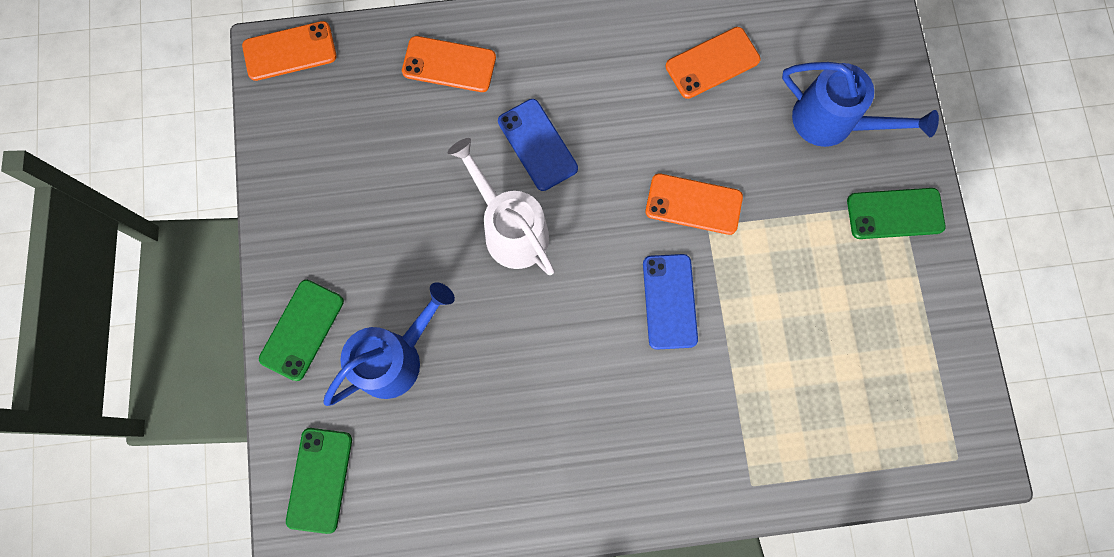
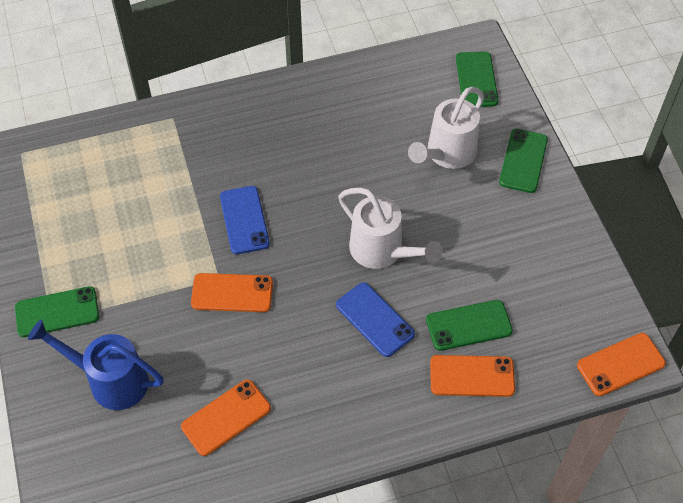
camera: 170 degrees right, 20 degrees down
blue watering can [324,282,455,406] -> white watering can [408,87,484,169]
none -> green phone [426,300,513,351]

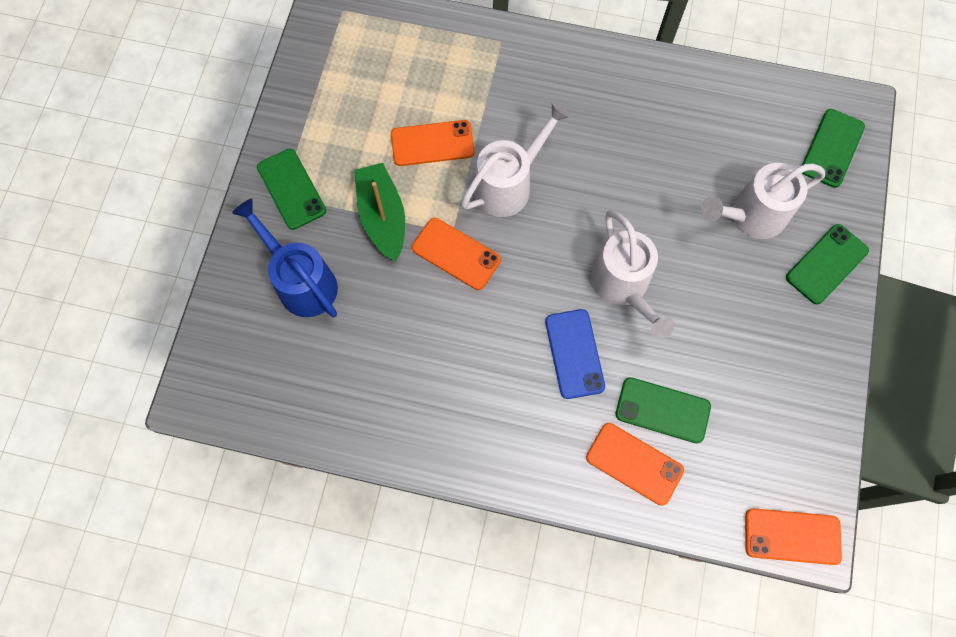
camera: 30 degrees right, 15 degrees up
green phone [15,286,99,337] -> green phone turned 45 degrees clockwise [257,149,326,230]
orange phone [181,379,271,456] -> orange phone moved to [391,120,474,166]
blue phone [220,186,270,254] -> white watering can [461,102,571,217]
none -> green boat [354,163,405,262]

